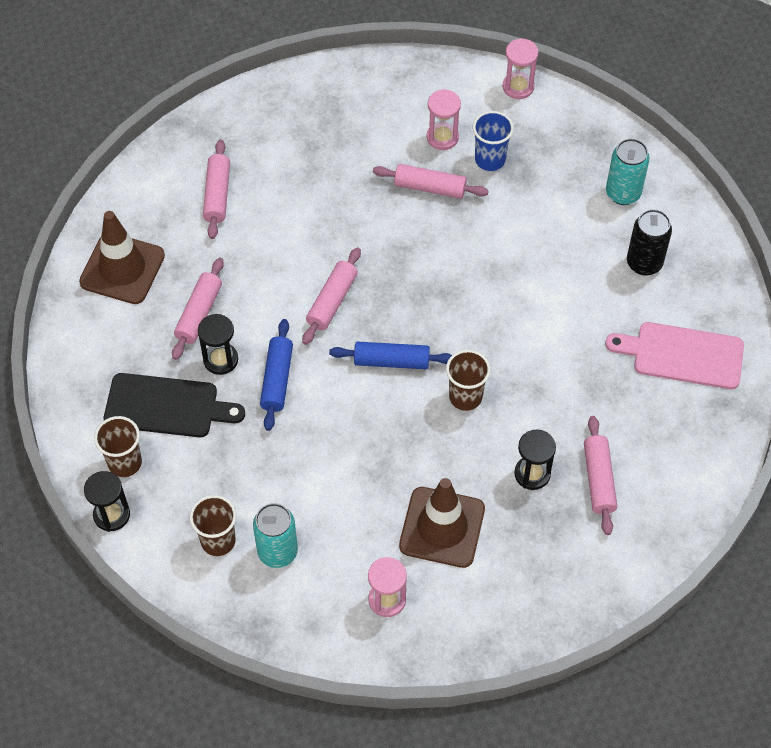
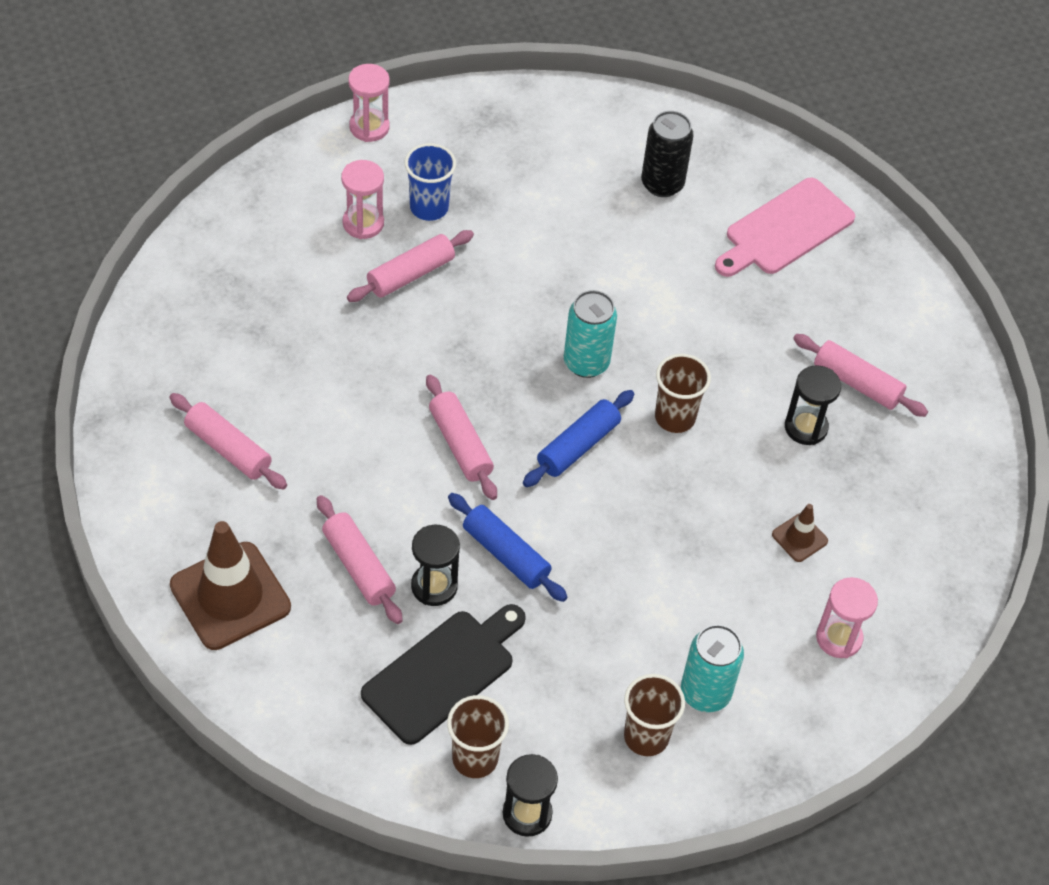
camera: 55 degrees left, 5 degrees down
brown traffic cone [399,478,485,568] -> brown traffic cone [772,504,828,562], size x0.47
turquoise can [606,138,650,205] -> turquoise can moved to [564,290,617,378]

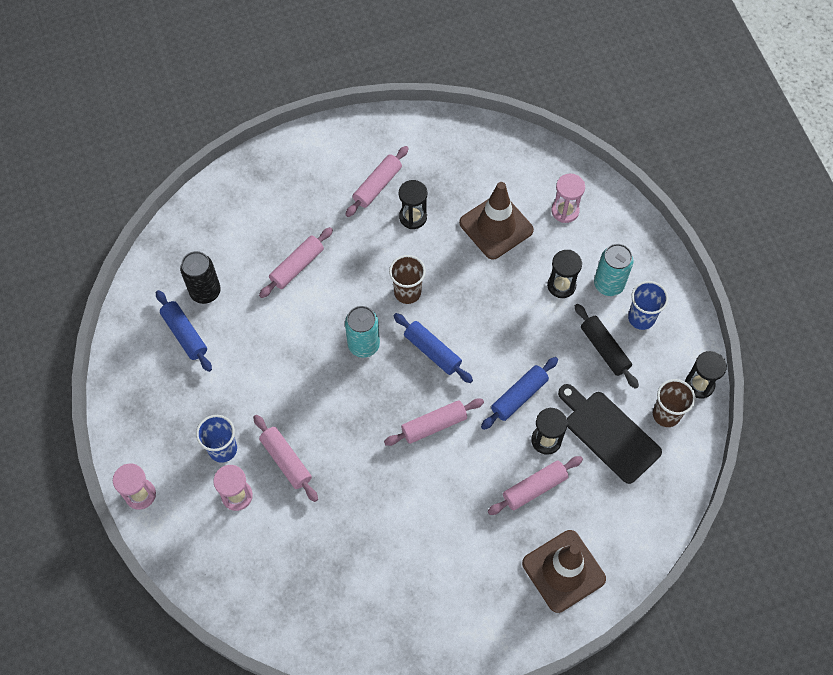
camera: 85 degrees left, 10 degrees up
pink rolling pin [170,393,287,490] -> pink rolling pin moved to [259,227,333,298]
brown cup [624,674,685,756] -> blue cup [628,281,668,330]
pink cutting board [715,178,855,277] -> none
brown traffic cone [772,504,828,562] -> brown traffic cone [459,182,534,259], size x2.14
none -> blue rolling pin [156,290,212,372]
none -> black hourglass [547,250,582,298]
none -> black rolling pin [575,304,639,389]

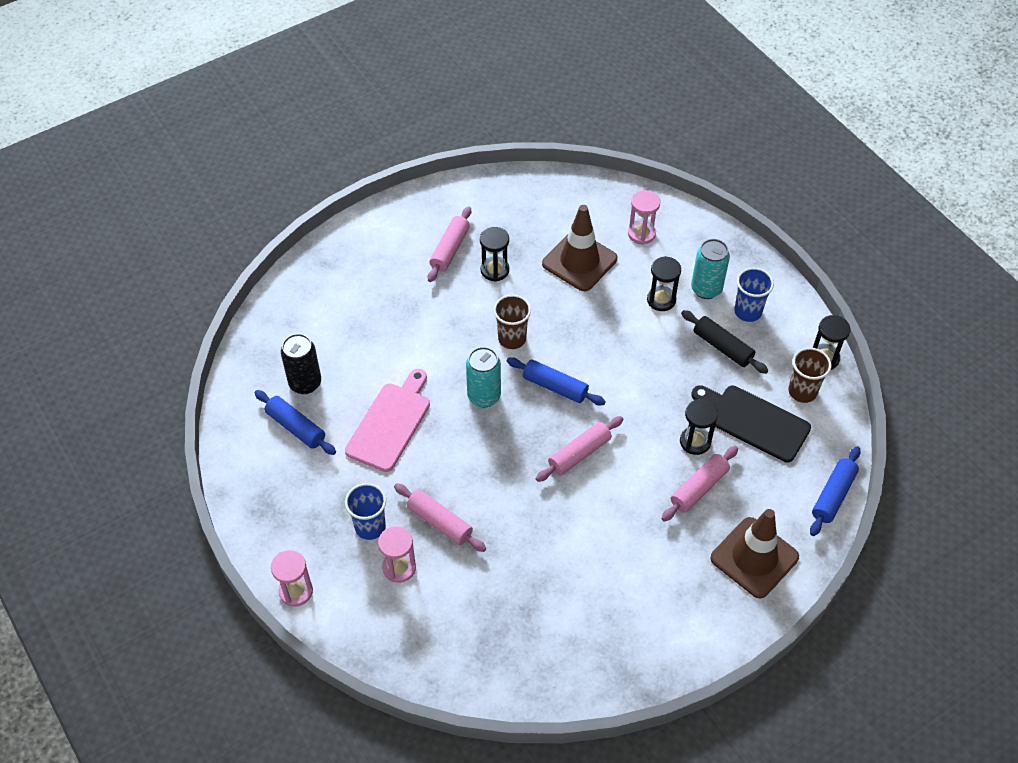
camera: 15 degrees left, 10 degrees down
pink rolling pin [259,227,333,298] -> none
blue rolling pin [481,357,558,430] -> blue rolling pin moved to [810,446,861,536]
none -> pink cutting board [345,369,430,472]

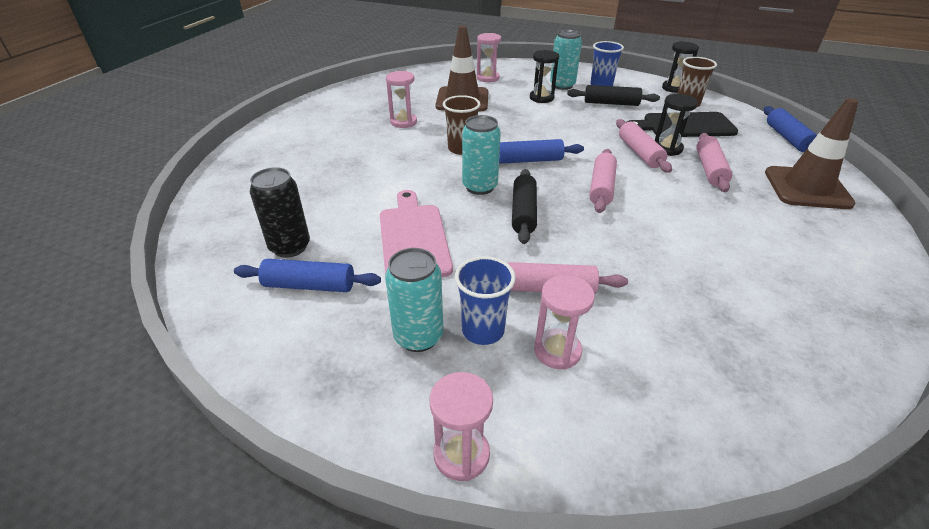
camera: 35 degrees left, 15 degrees down
pink rolling pin [428,206,471,282] -> pink rolling pin moved to [616,119,672,173]
black hourglass [480,227,509,282] -> pink hourglass [386,71,417,128]
none -> turquoise can [385,248,444,352]
none -> black rolling pin [512,169,537,244]

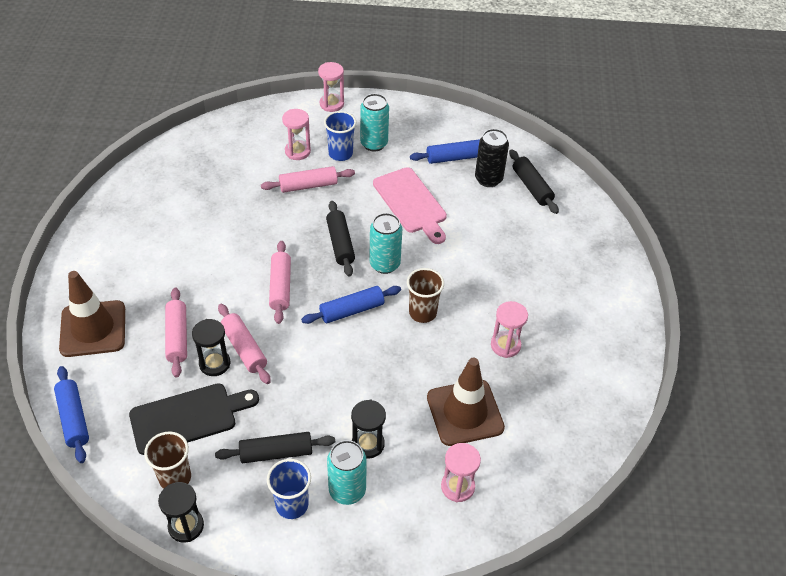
camera: 160 degrees right, 10 degrees up
none -> black rolling pin [509,150,559,214]

